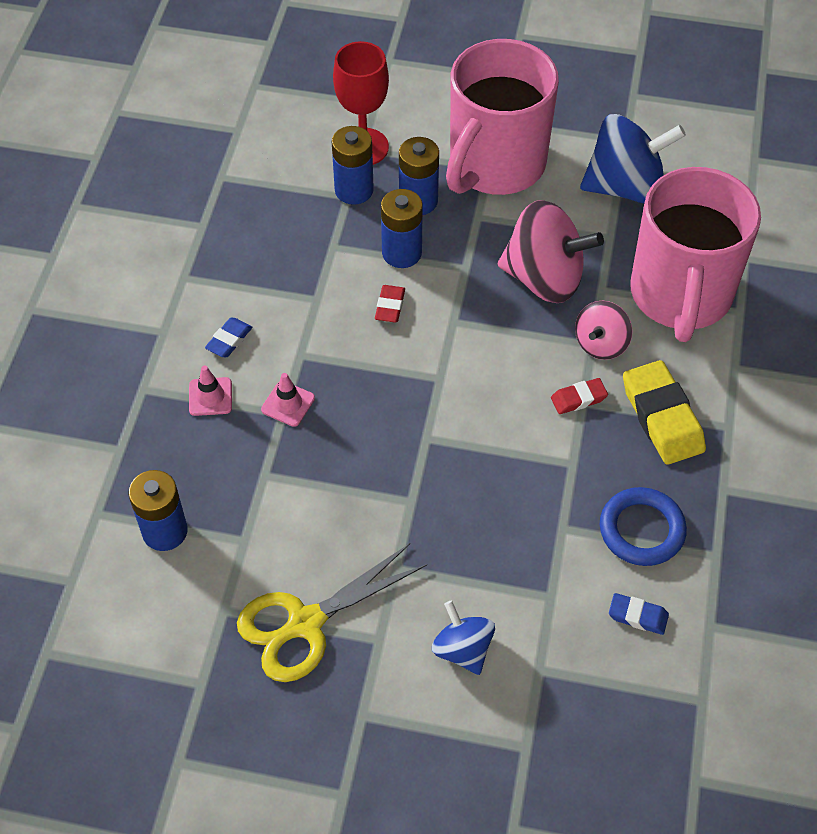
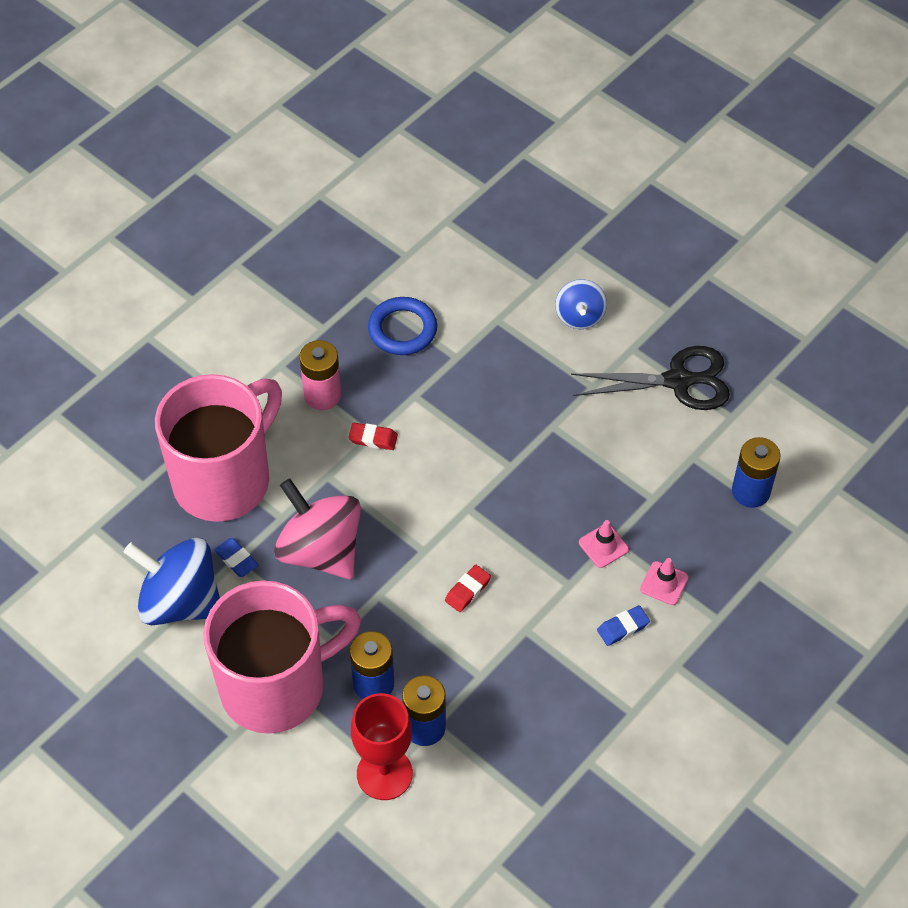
camera: 150 degrees left, 0 degrees up
yellow scissors [237,543,427,682] -> black scissors [571,346,730,410]
blue battery [381,189,423,268] -> none
pink spinning top [575,301,632,360] -> none
blue eraser [609,593,669,635] -> blue eraser moved to [214,538,258,577]
yellow eraser [623,360,706,465] -> pink battery [299,340,341,410]

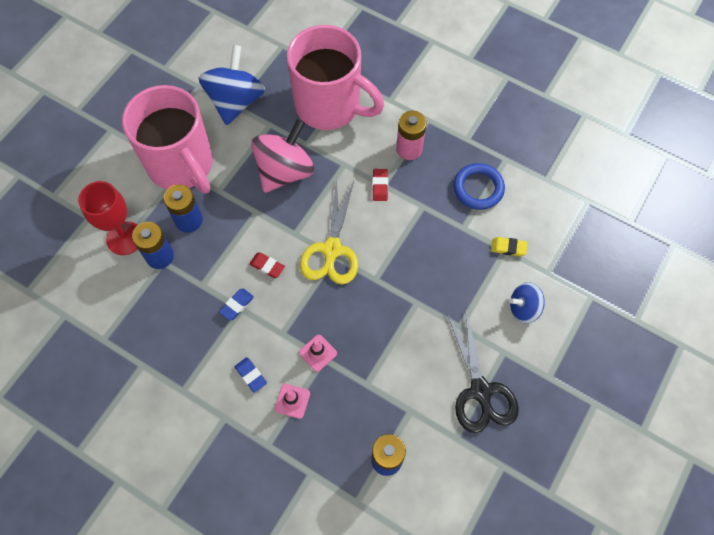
camera: 80 degrees right, 10 degrees up
blue eraser [214,538,258,577] -> blue eraser moved to [219,288,254,321]
none -> yellow scissors [300,179,358,285]
none -> yellow eraser [491,237,528,256]

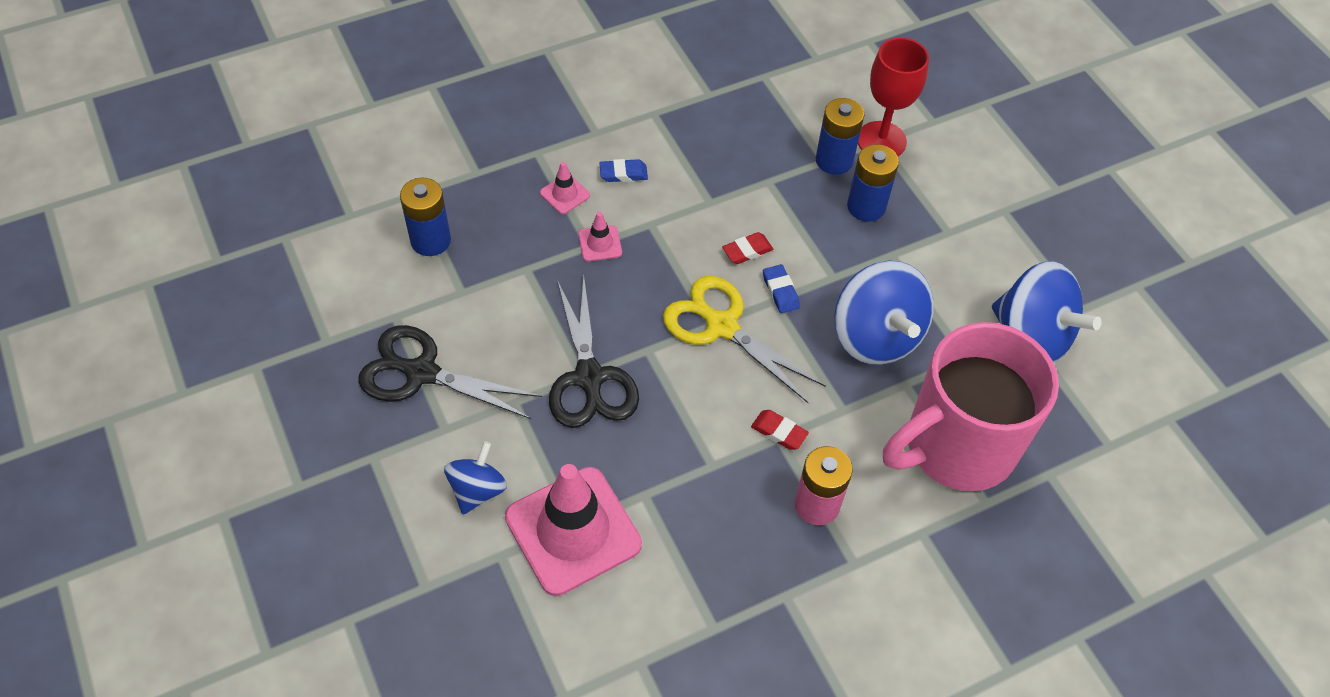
camera: 120 degrees right, 10 degrees down
pink mug [122,85,213,194] -> none
blue eraser [219,288,254,321] -> blue eraser moved to [763,264,800,313]
pink spinning top [251,119,314,193] -> blue spinning top [835,261,934,365]
blue ring [453,163,505,210] -> none
yellow eraser [491,237,528,256] -> pink traffic cone [505,464,642,596]
none -> black scissors [549,276,639,428]

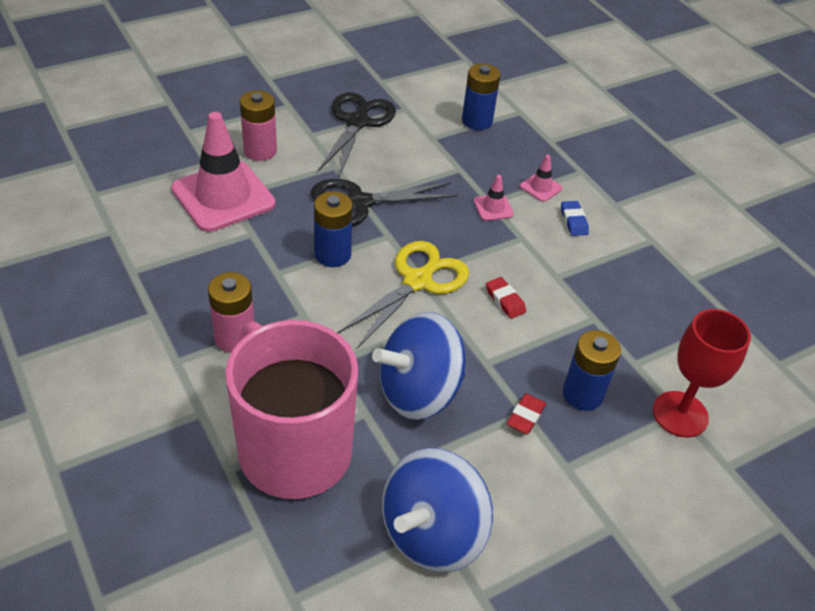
camera: 85 degrees right, 10 degrees down
blue spinning top [444,441,507,515] -> pink battery [240,90,277,161]
red eraser [751,410,809,450] -> red eraser moved to [507,393,546,434]
blue eraser [763,264,800,313] -> none
blue battery [816,98,864,175] -> blue battery moved to [314,192,353,267]

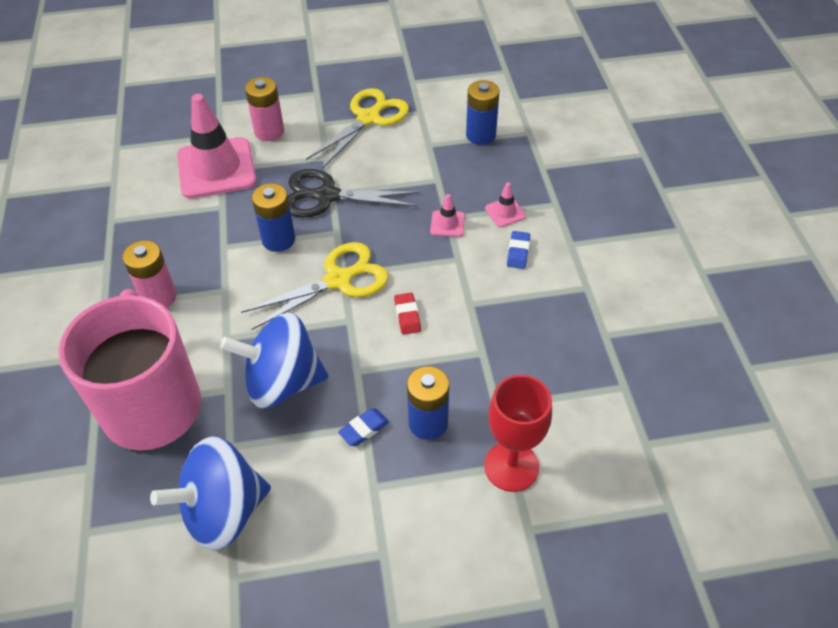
camera: 25 degrees right, 5 degrees up
black scissors [318,93,396,177] -> yellow scissors [306,88,409,169]
red eraser [507,393,546,434] -> blue eraser [338,408,389,446]

